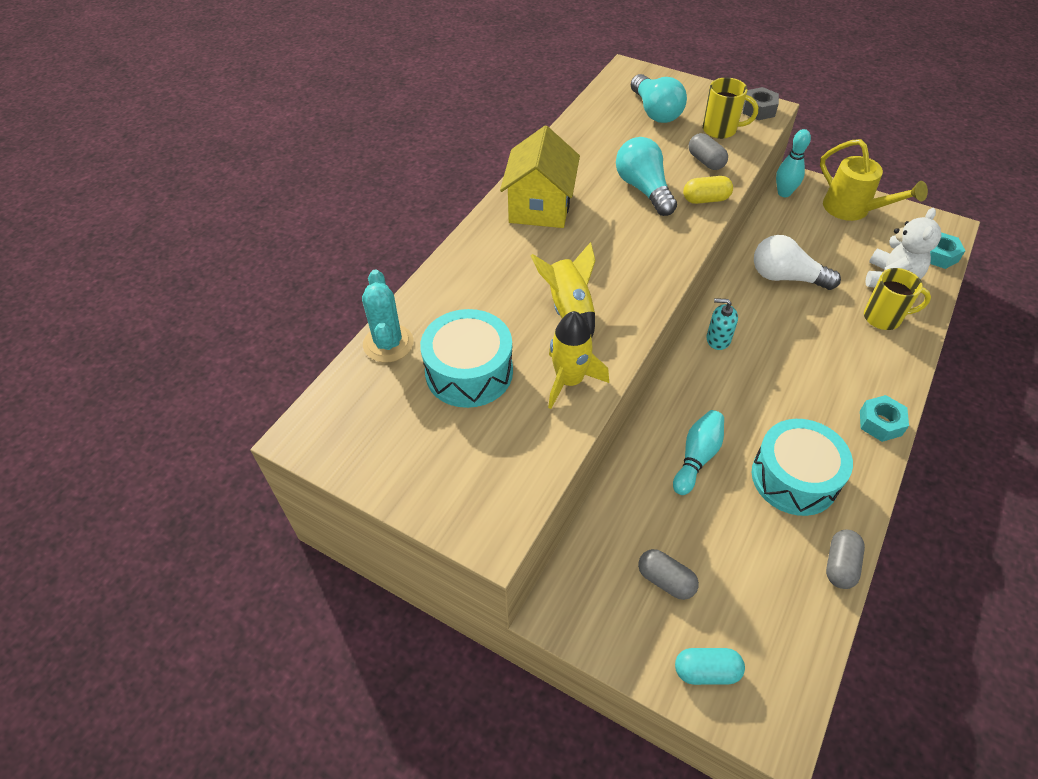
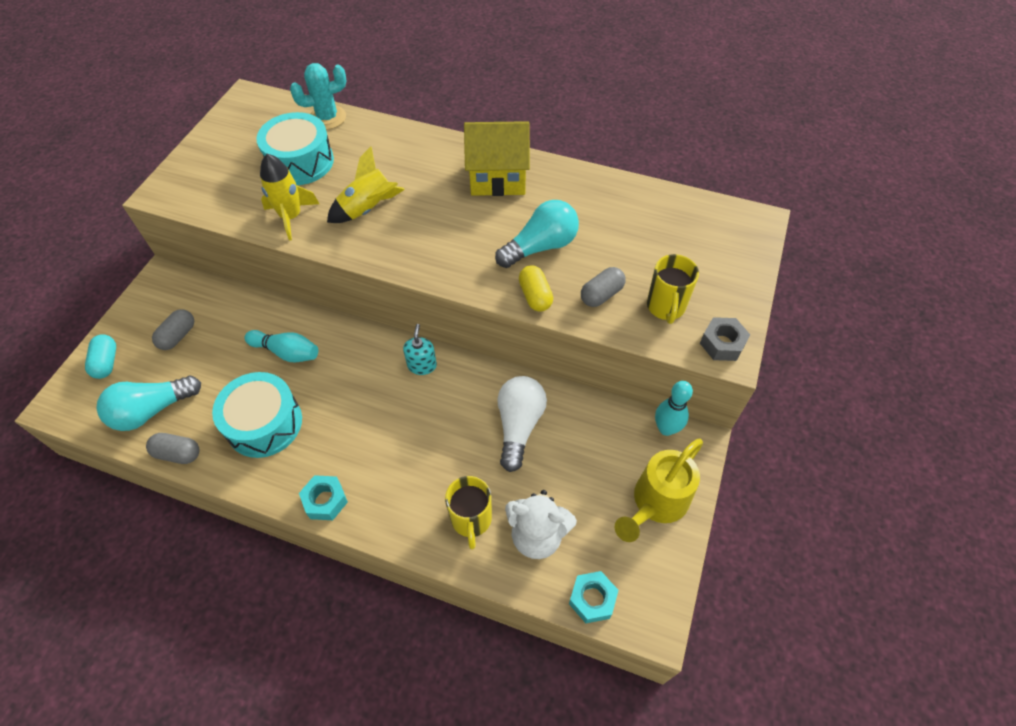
camera: 80 degrees right, 5 degrees up
turquoise light bulb [631,74,687,123] -> turquoise light bulb moved to [96,376,201,431]

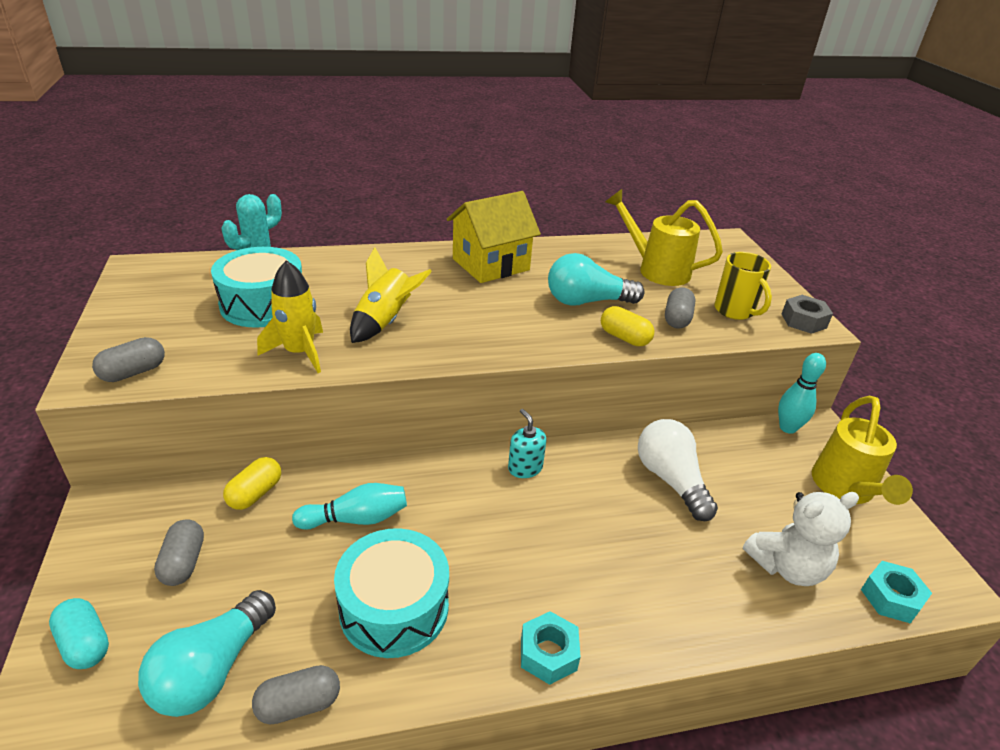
camera: 35 degrees left, 20 degrees down
yellow mug [445,476,492,550] -> none
turquoise light bulb [495,200,579,268] -> turquoise light bulb turned 120 degrees counterclockwise [548,253,644,306]
none -> grey capsule [92,337,165,382]
none -> yellow capsule [223,457,281,510]
none -> yellow watering can [605,189,723,286]

